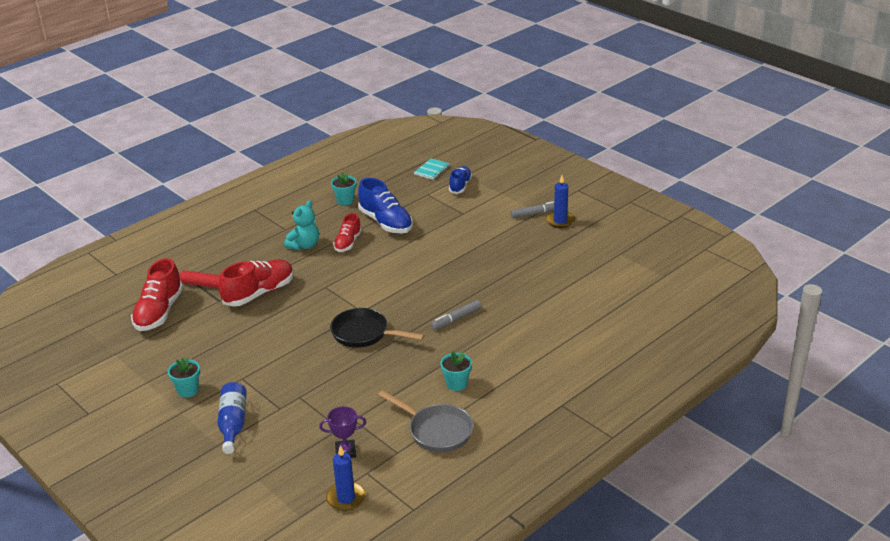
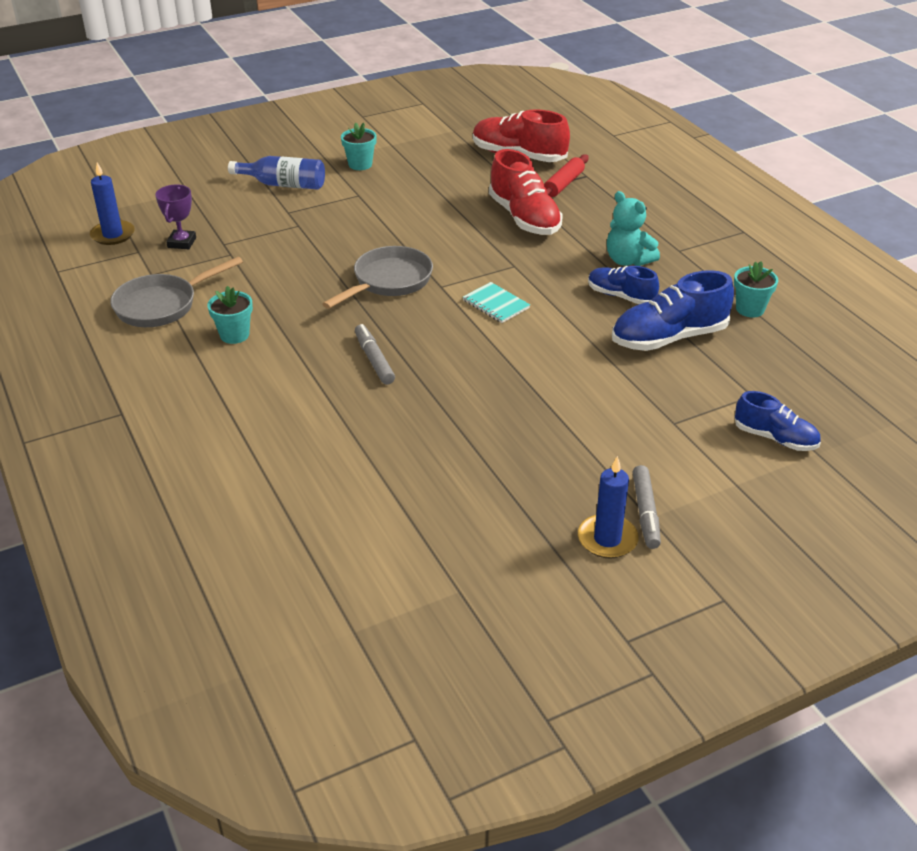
camera: 105 degrees right, 5 degrees up
black pan [330,308,424,348] -> grey pan [322,246,433,309]
red shoe [333,213,362,252] -> blue shoe [588,266,659,304]
turquoise notebook [414,158,450,180] -> turquoise notebook moved to [463,282,530,323]

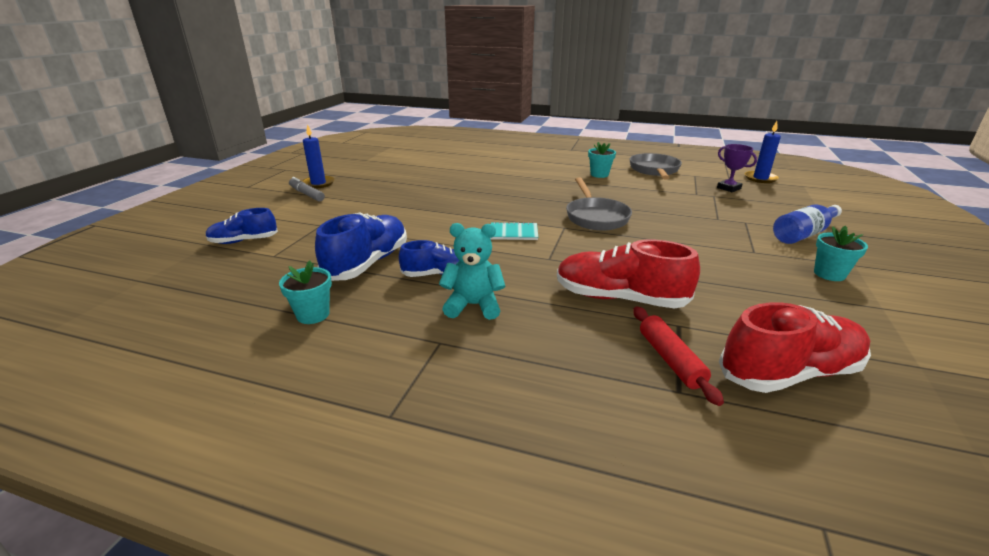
camera: 135 degrees right, 10 degrees down
grey marker [355,324,395,385] -> none

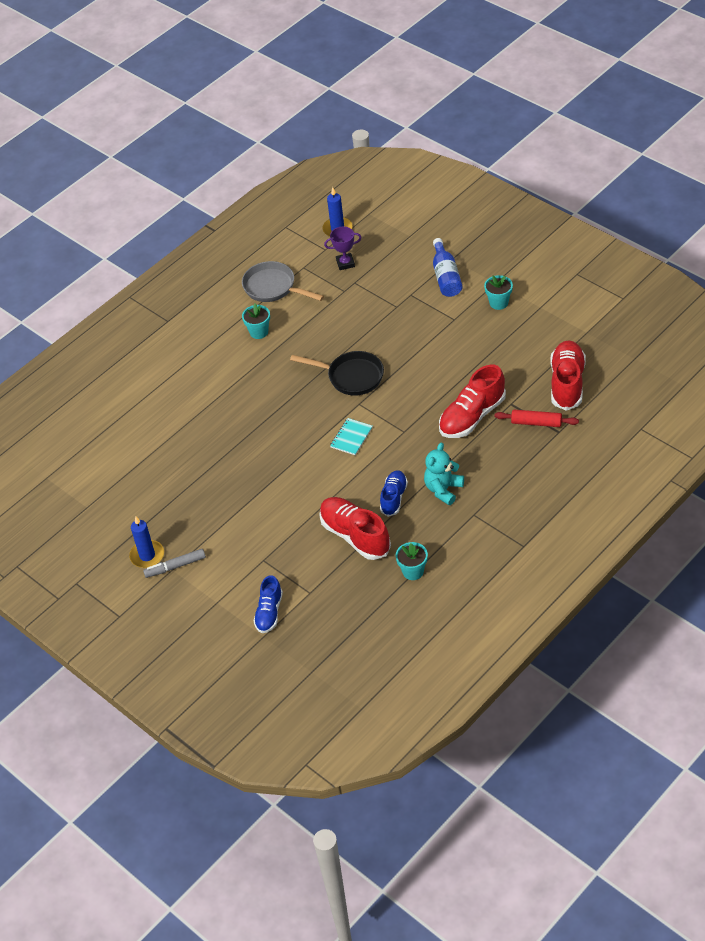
camera: 60 degrees left, 20 degrees up
blue shoe [315,213,407,281] -> red shoe [319,497,391,560]
grey pan [566,178,632,230] -> black pan [290,351,384,396]

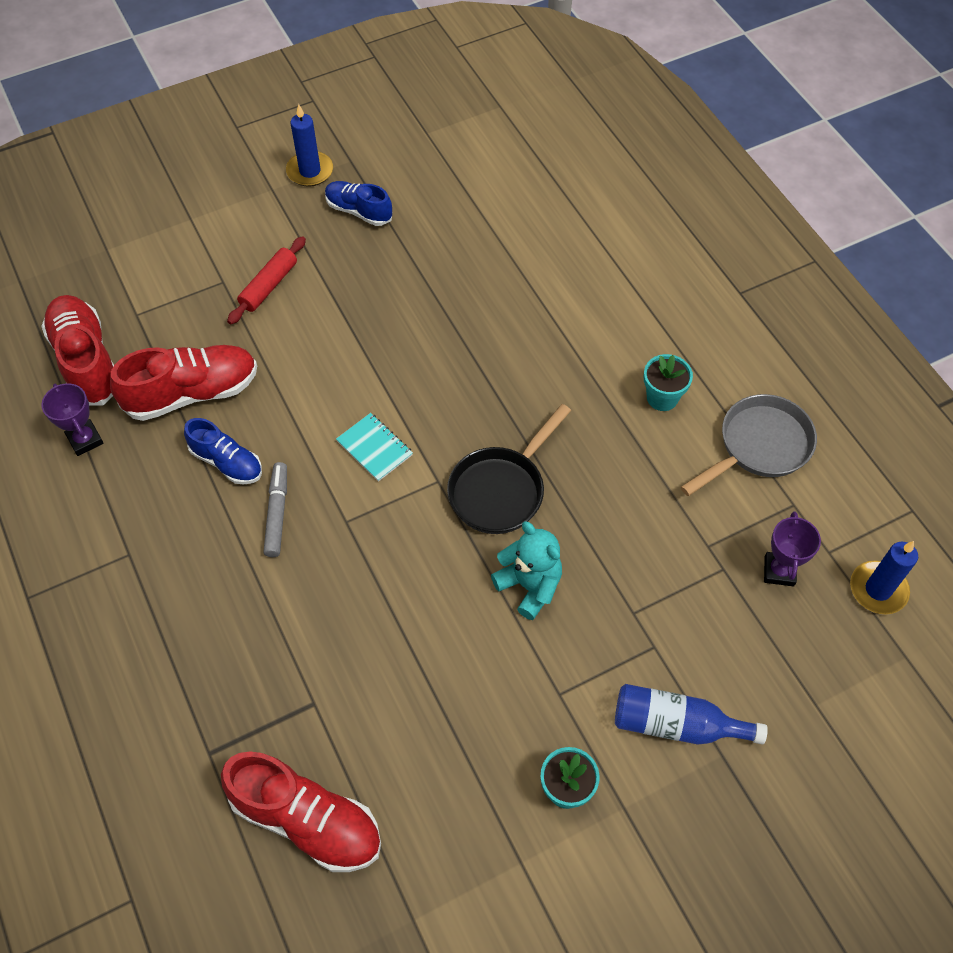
camera: 105 degrees right, 10 degrees up
grey marker [143,549,206,578] -> grey marker moved to [263,462,287,557]
blue shoe [254,575,283,633] -> blue shoe moved to [325,181,392,226]
turquoise flower pot [396,542,428,580] -> purple trophy [41,383,104,456]
turquoise teddy bear [424,443,464,505] -> turquoise teddy bear moved to [491,521,562,620]
red shoe [439,365,506,438] -> red shoe moved to [41,295,114,406]
red rolling pin [495,410,579,427] -> red rolling pin moved to [227,236,306,324]

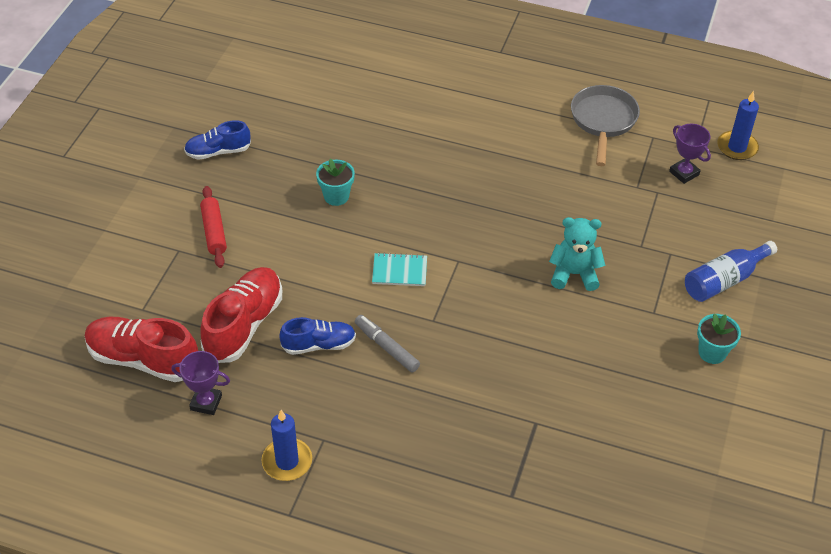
camera: 45 degrees left, 10 degrees down
red shoe [221,751,381,872] -> none
blue candle [286,104,333,187] -> blue candle moved to [262,410,312,481]
black pan [447,404,571,534] -> none
turquoise flower pot [644,354,693,411] -> turquoise flower pot moved to [316,159,355,206]

